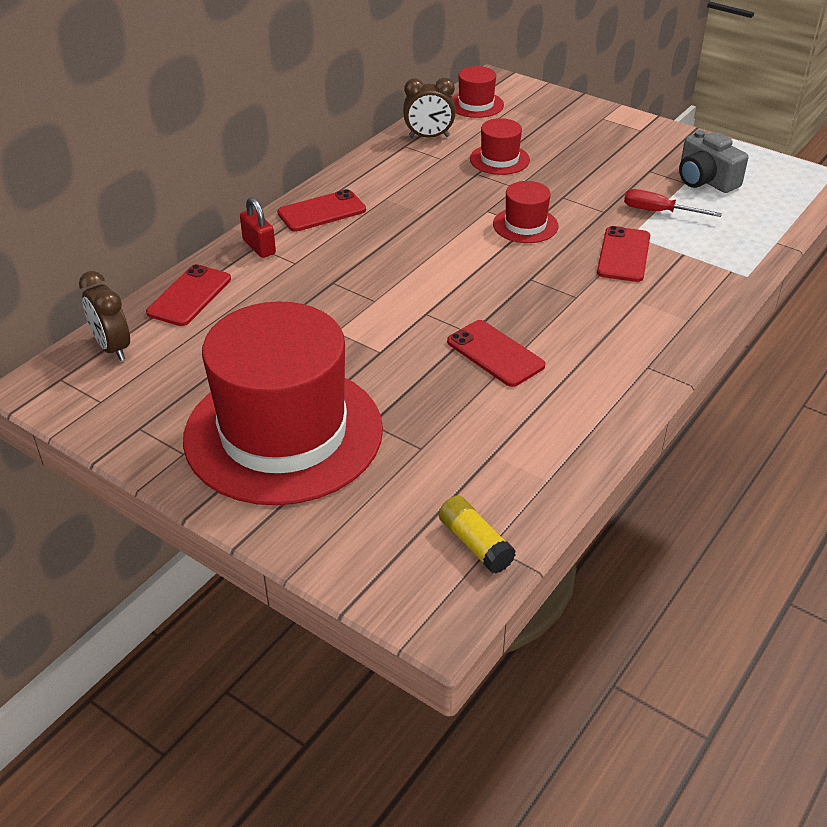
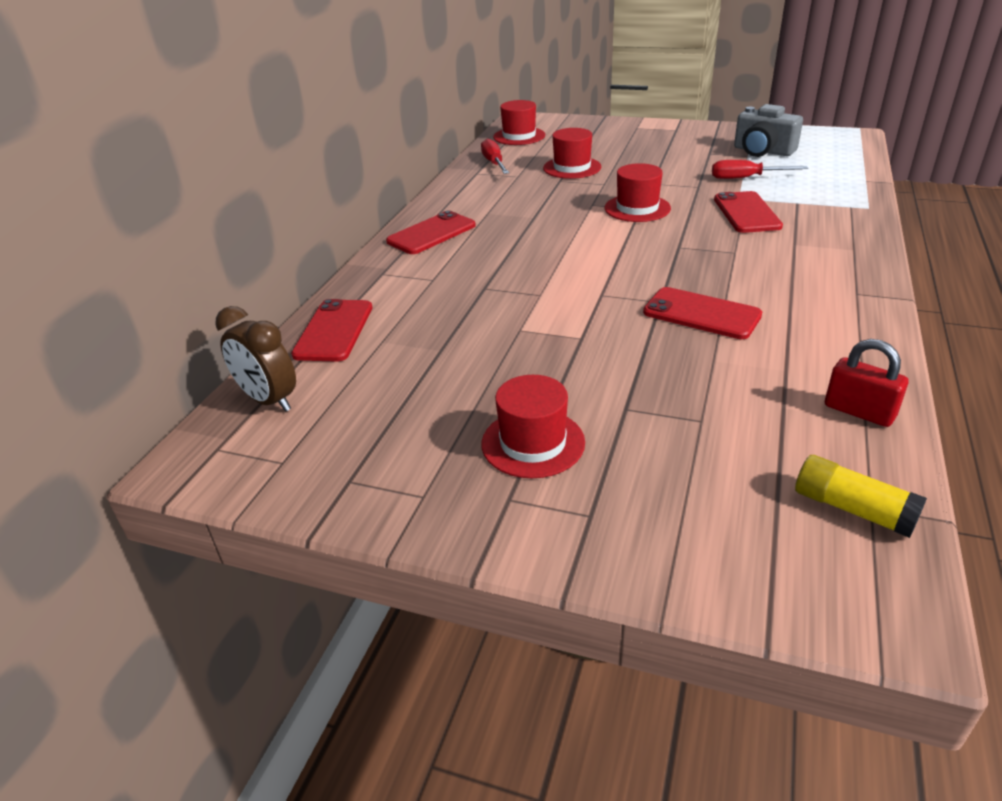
camera: 15 degrees left, 5 degrees down
red hat [183,301,383,505] -> red hat [481,375,585,478], size x0.42
red padlock [240,197,276,258] -> red padlock moved to [825,339,908,427]
brown clock [403,78,456,138] -> red screwdriver [481,138,509,174]

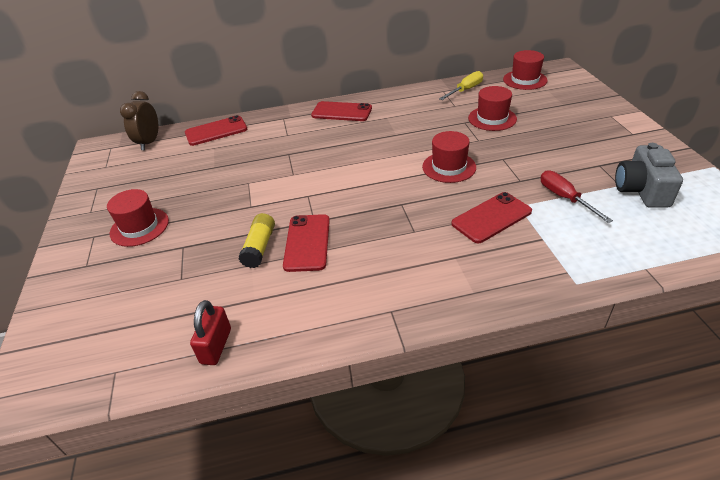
camera: 60 degrees right, 5 degrees up
red screwdriver [481,138,509,174] -> yellow screwdriver [439,71,483,100]
yellow glue stick [795,455,927,538] -> yellow glue stick moved to [238,213,275,268]

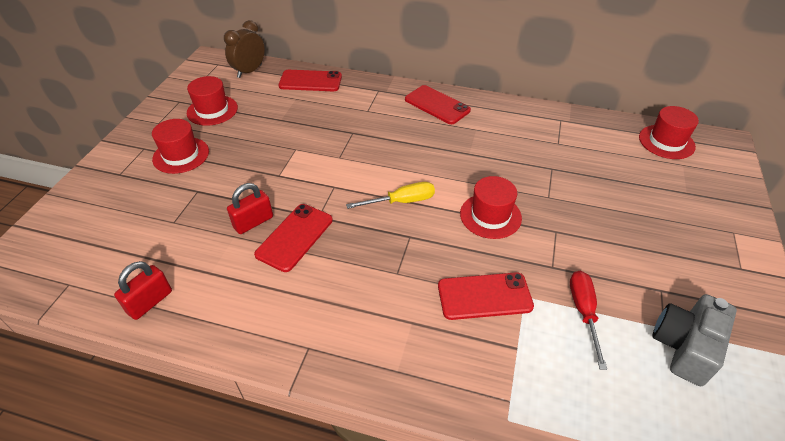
camera: 25 degrees right, 5 degrees up
yellow glue stick [238,213,275,268] -> red padlock [227,183,273,234]
yellow screwdriver [439,71,483,100] -> yellow screwdriver moved to [346,182,435,209]
red hat [468,86,517,131] -> red hat moved to [187,76,238,126]

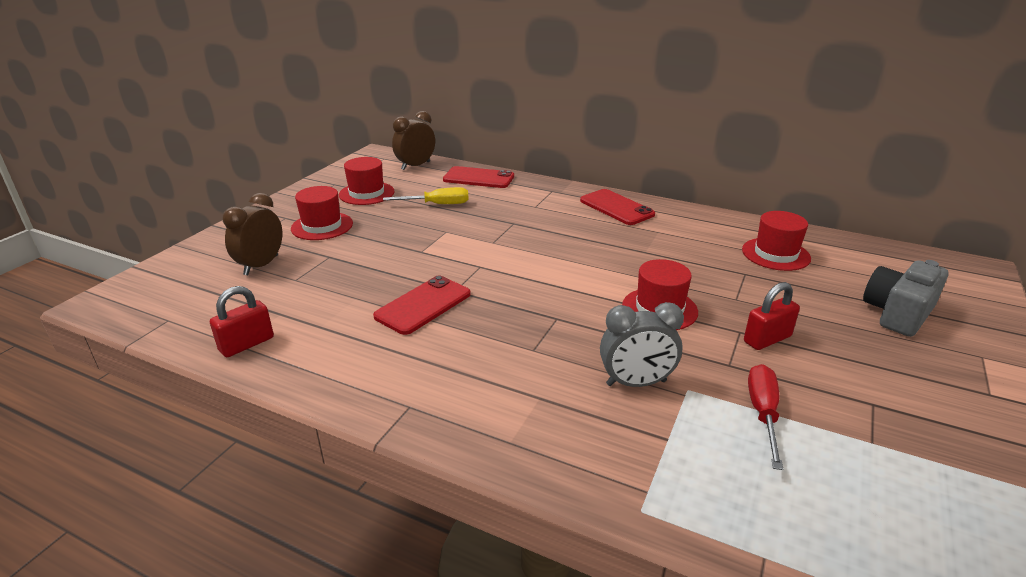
camera: 10 degrees right, 15 degrees down
red padlock [227,183,273,234] -> red padlock moved to [744,282,800,350]
yellow screwdriver [346,182,435,209] -> yellow screwdriver moved to [383,187,469,204]
red phone [438,272,534,320] -> grey clock [600,302,684,387]
red hat [639,106,699,159] -> red hat moved to [742,211,811,271]
grey camera [653,294,737,386] -> grey camera moved to [863,260,949,337]
none -> brown clock [223,193,282,275]

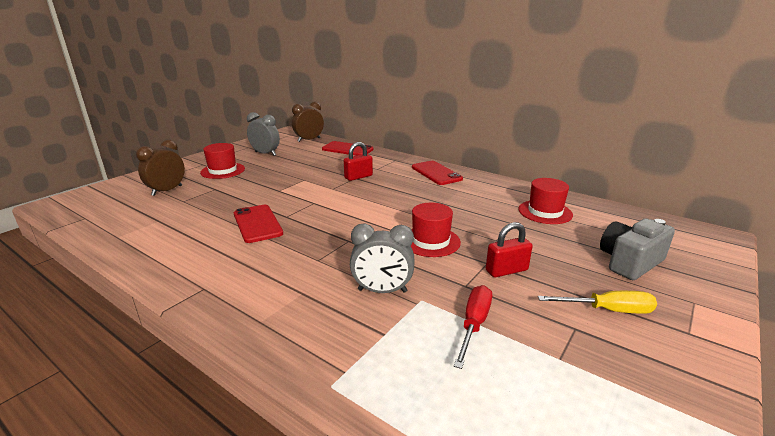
camera: 10 degrees right, 5 degrees down
red padlock [210,286,274,357] -> red padlock moved to [344,142,373,181]
red hat [339,157,395,205] -> grey clock [247,112,280,156]
red phone [373,276,471,335] -> red phone turned 75 degrees counterclockwise [234,205,283,243]
yellow screwdriver [383,187,469,204] -> yellow screwdriver moved to [538,291,657,314]

